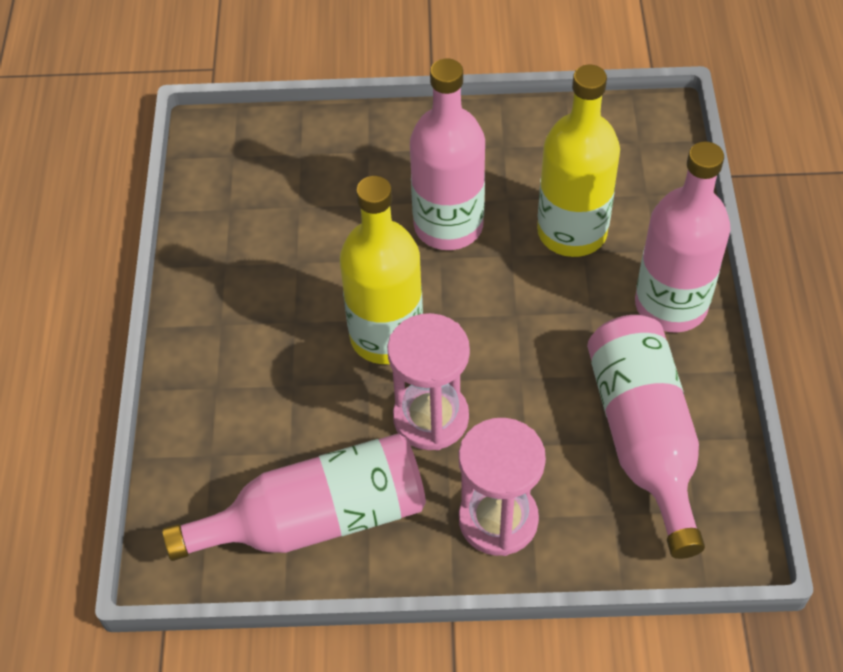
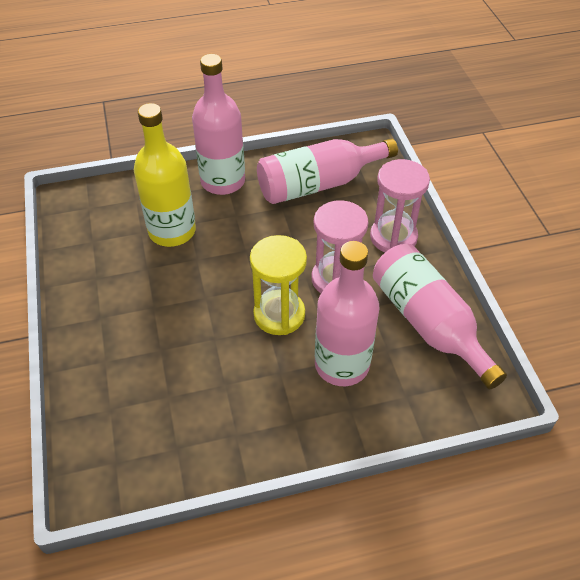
camera: 105 degrees left, 5 degrees down
yellow bottle [340,176,423,364] -> yellow hourglass [250,235,307,335]
pink bottle [410,58,485,250] -> pink bottle moved to [315,241,379,386]

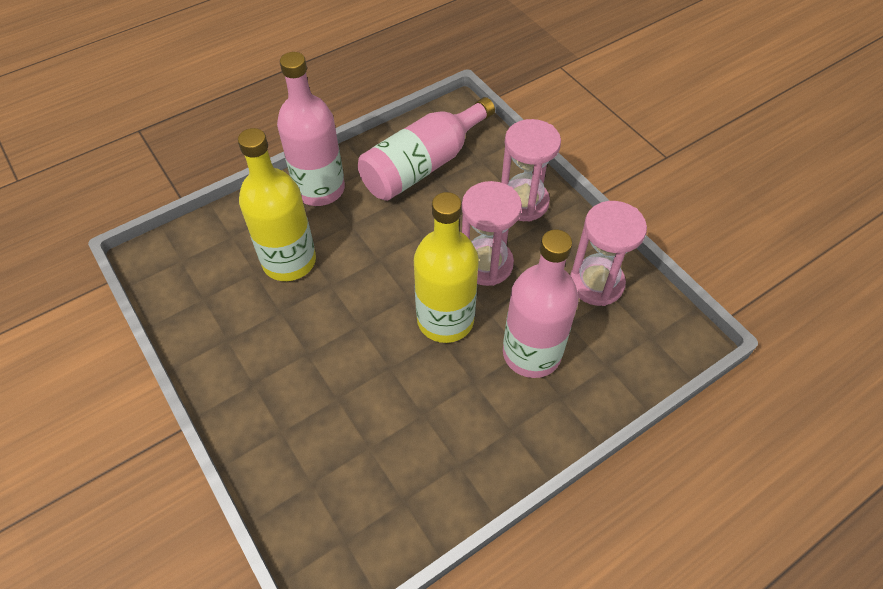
camera: 20 degrees left, 5 degrees up
yellow hourglass [250,235,307,335] -> yellow bottle [414,192,479,343]
pink bottle [373,244,507,389] -> pink hourglass [570,201,647,306]

